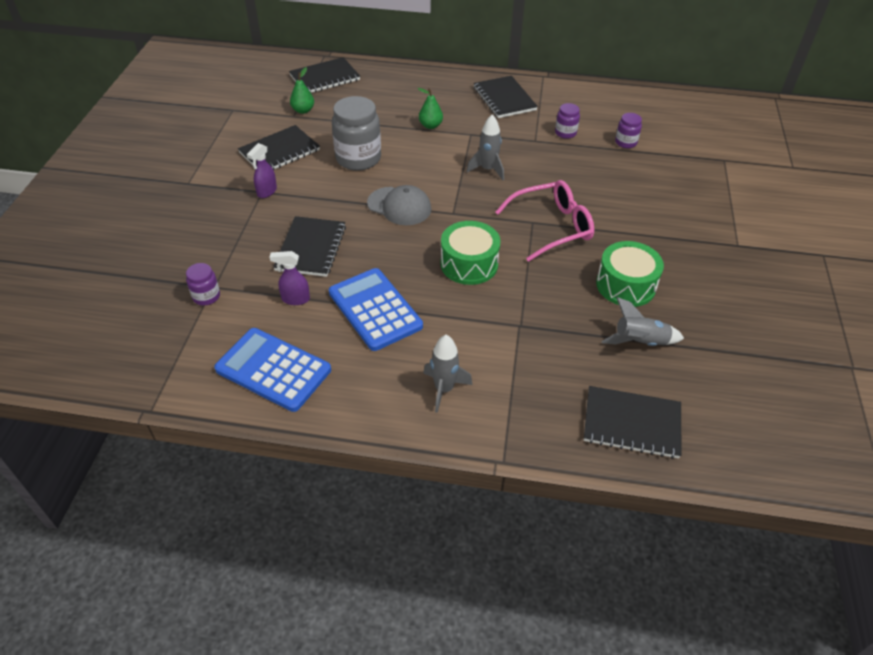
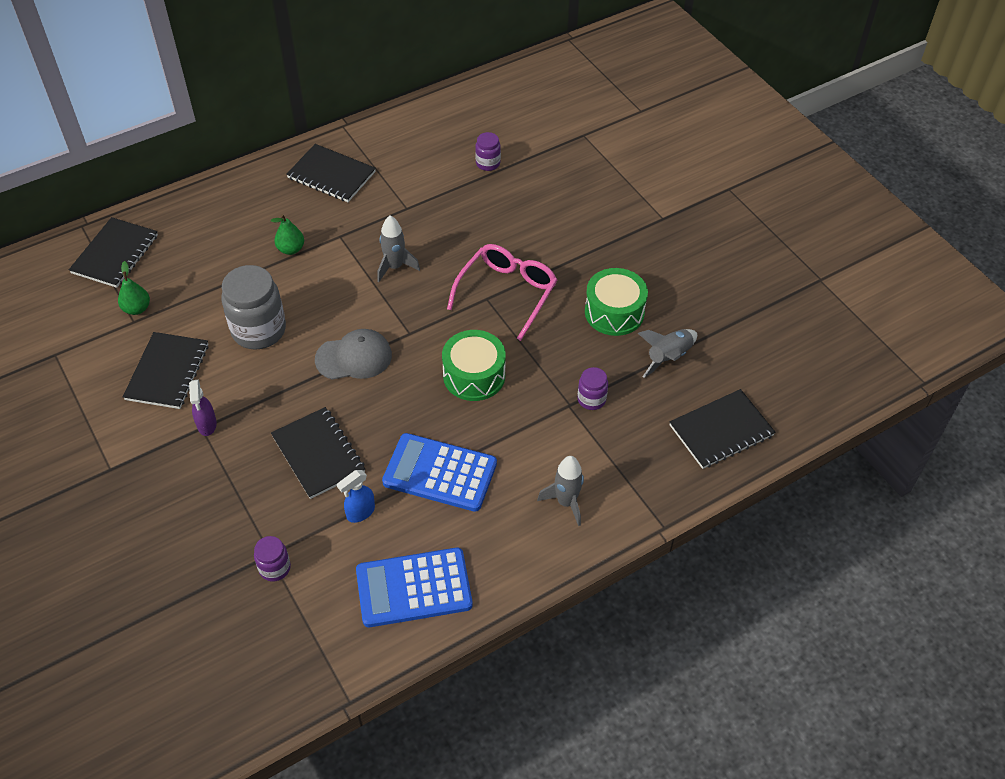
camera: 40 degrees left, 5 degrees up
purple spray bottle [270,251,310,305] -> blue spray bottle [337,470,375,523]
purple jar [555,103,580,139] -> purple jar moved to [577,367,608,410]

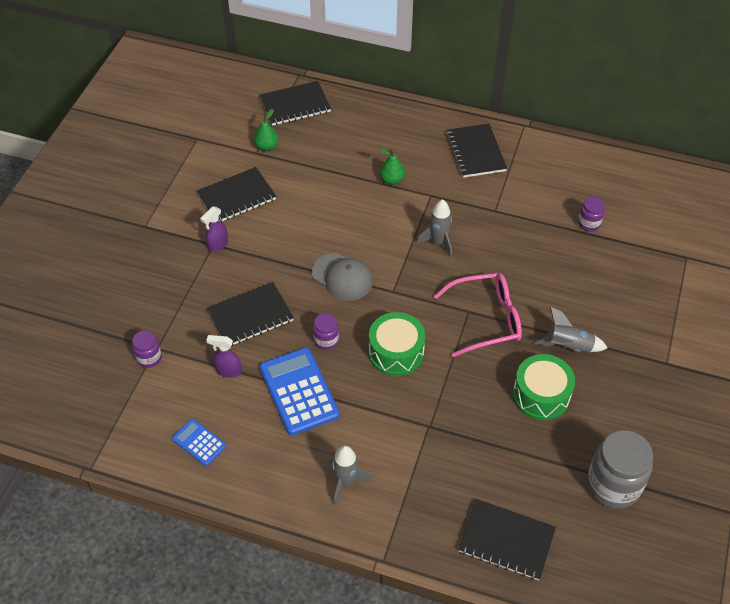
camera: 50 degrees right, 0 degrees up
grey jar [222,265,286,350] -> grey jar moved to [587,430,653,509]
black notebook [271,407,365,499] -> black notebook turned 45 degrees clockwise [207,282,294,346]
blue spray bottle [337,470,375,523] -> purple spray bottle [206,335,242,378]
blue calculator [356,548,473,627] -> blue calculator [172,419,226,466], size x0.54
purple jar [577,367,608,410] -> purple jar moved to [313,313,339,350]
grey rocket [638,329,697,378] -> grey rocket moved to [534,307,608,352]

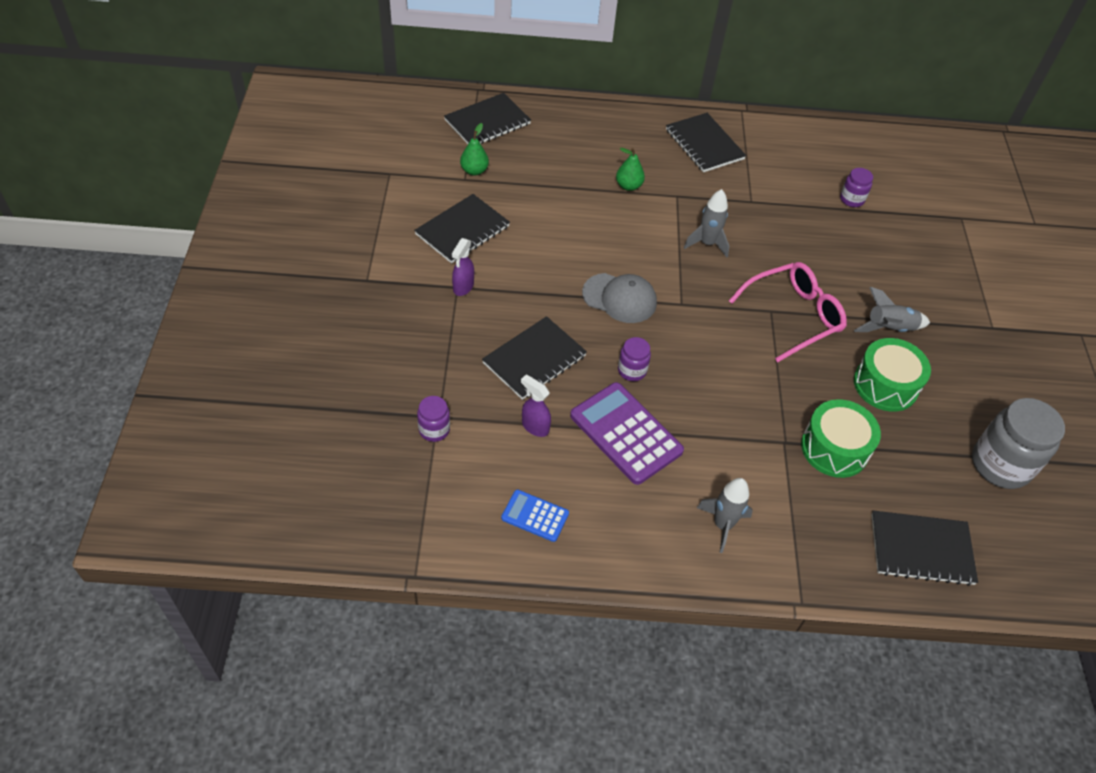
camera: 20 degrees left, 0 degrees up
purple spray bottle [206,335,242,378] -> purple spray bottle turned 45 degrees clockwise [521,375,551,437]
blue calculator [260,348,340,435] -> purple calculator [570,382,684,485]
green drum [369,312,425,376] -> green drum moved to [801,399,881,478]

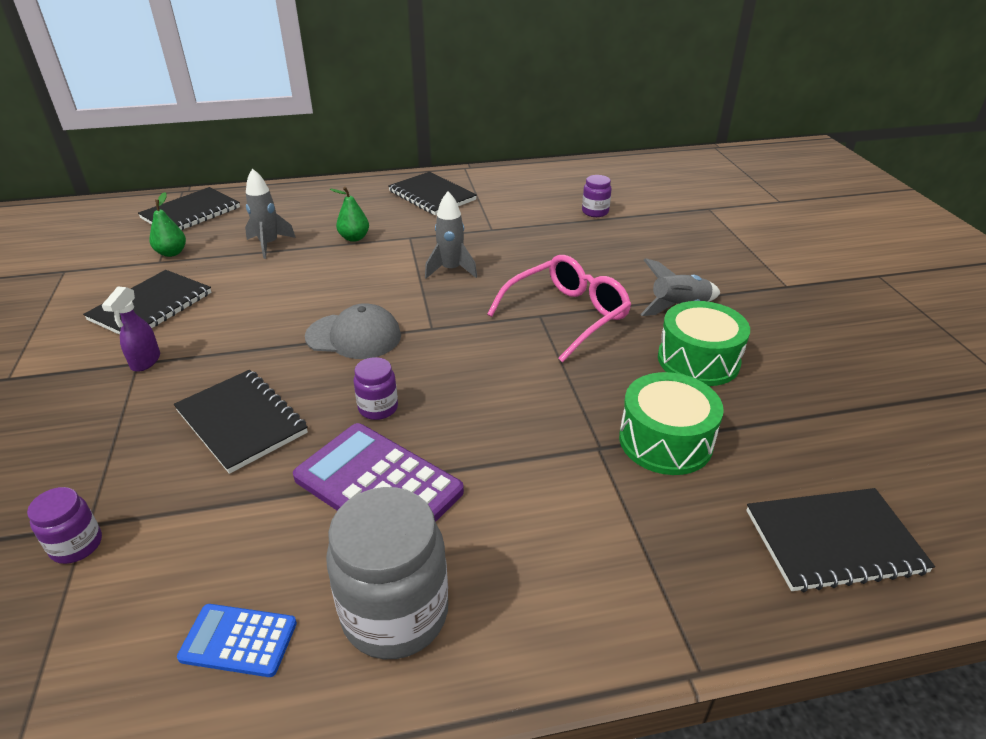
camera: 10 degrees left, 15 degrees down
black notebook [482,316,587,400] -> black notebook turned 75 degrees counterclockwise [174,370,308,474]
purple spray bottle [521,375,551,437] -> none
grey rocket [697,478,753,553] -> grey rocket moved to [245,168,296,259]
grey jar [972,398,1065,489] -> grey jar moved to [326,487,448,659]

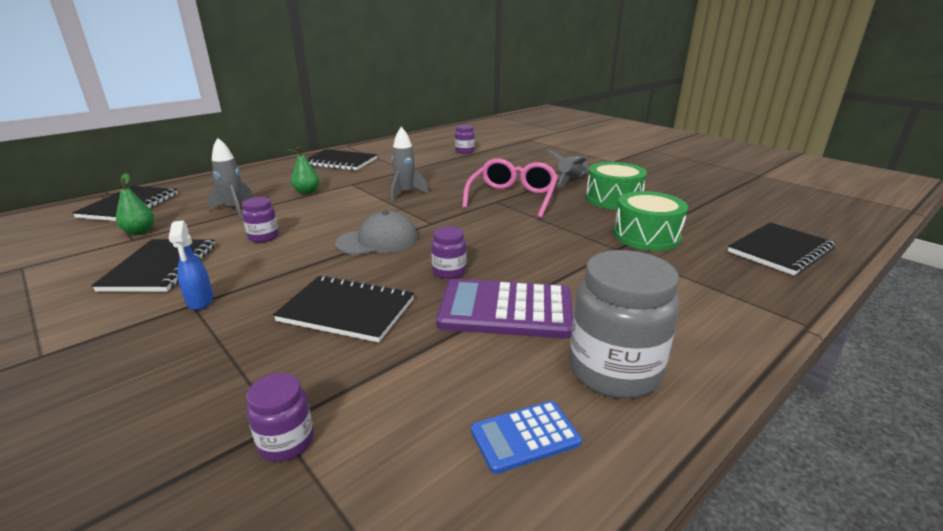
camera: 30 degrees left, 10 degrees down
purple spray bottle [102,287,160,372] -> blue spray bottle [168,220,213,310]
none -> purple jar [242,197,279,242]

